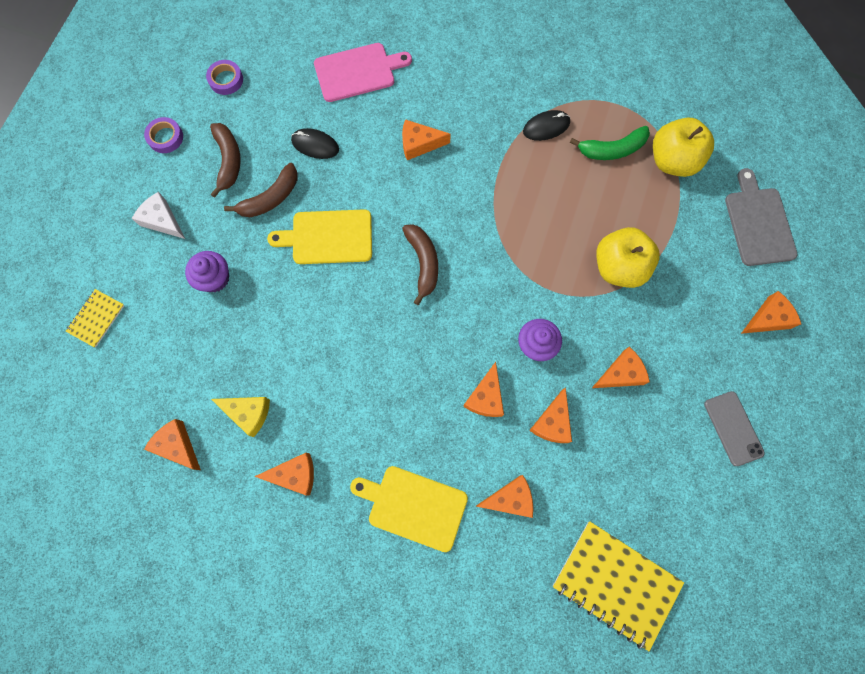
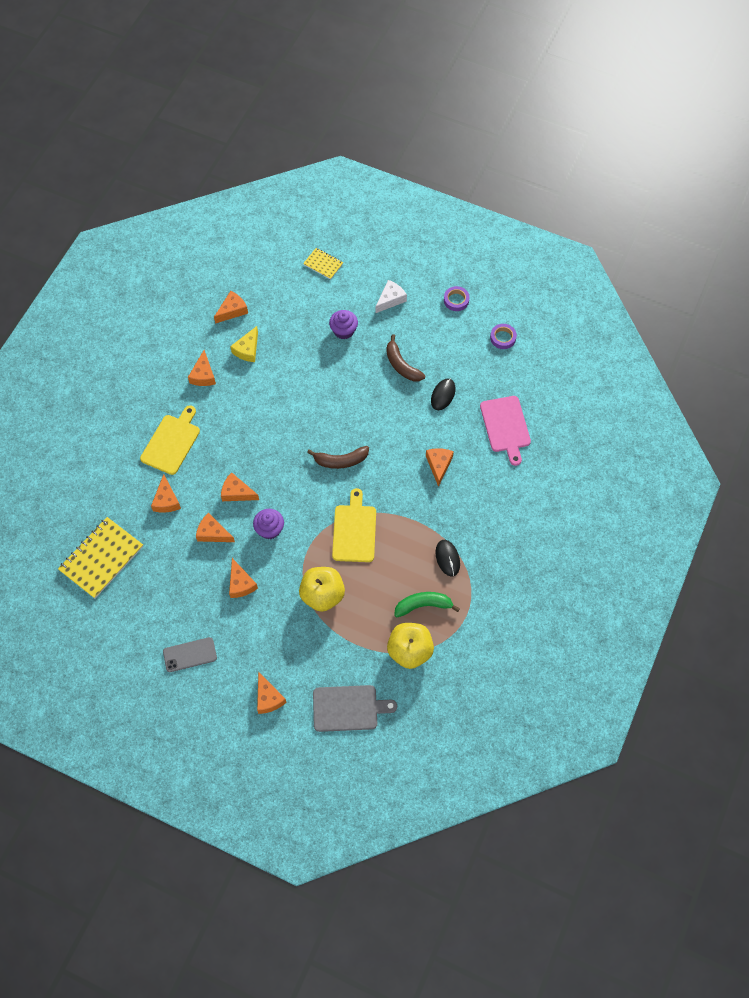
camera: 95 degrees right, 10 degrees down
brown banana [210,123,241,198] -> none
yellow cutting board [267,209,372,264] -> yellow cutting board moved to [332,488,376,562]
green banana [570,126,650,160] -> green banana turned 90 degrees clockwise [394,592,460,617]

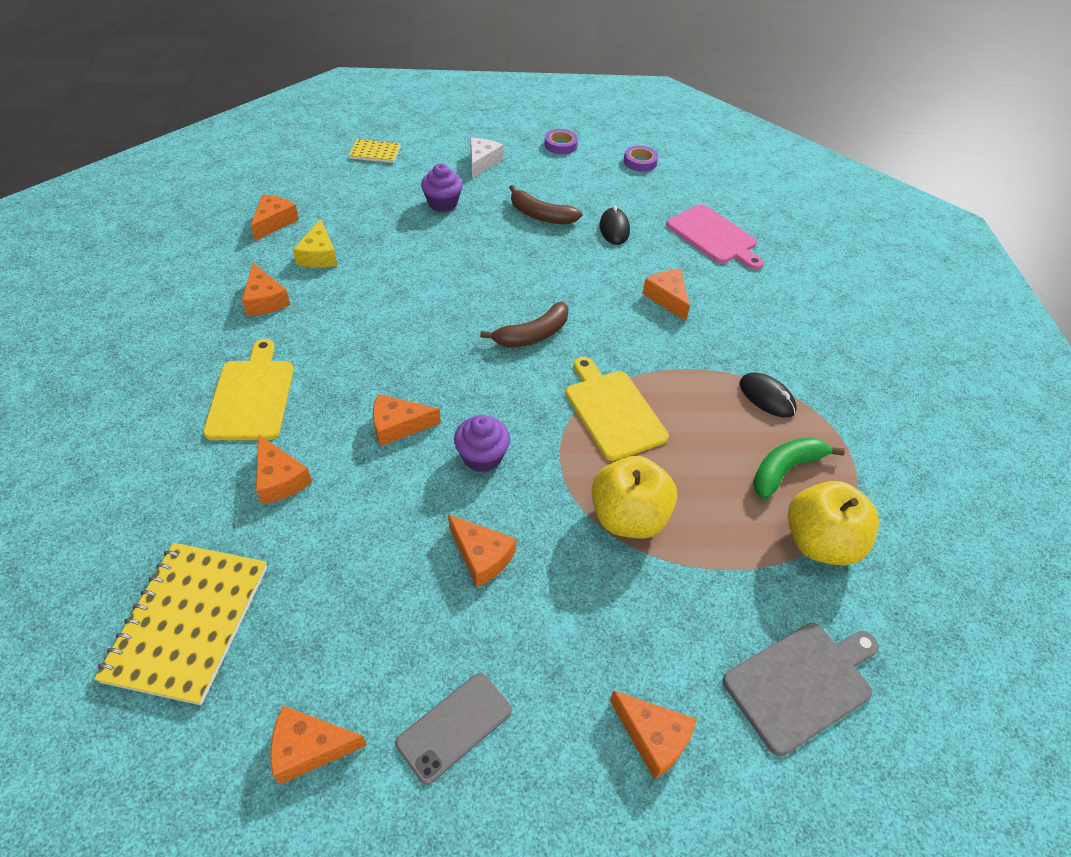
camera: 30 degrees left, 15 degrees down
orange cheese [196,513,235,542] -> orange cheese moved to [270,706,367,784]

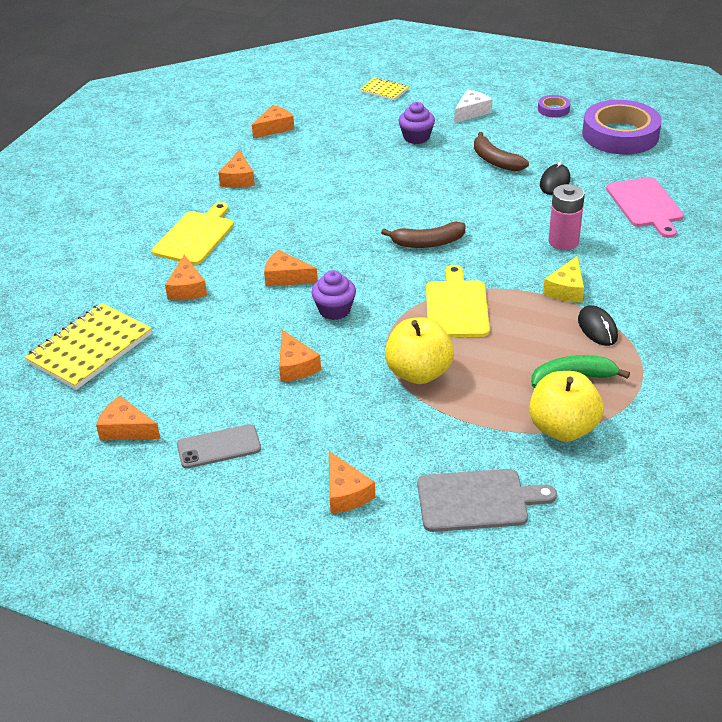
camera: 30 degrees right, 10 degrees down
yellow cheese [293,219,337,268] -> yellow cheese moved to [543,256,584,303]
purple tape [624,146,658,172] -> purple tape [582,100,662,154], size x2.29
orange cheese [642,269,690,321] -> pink battery [548,184,585,250]

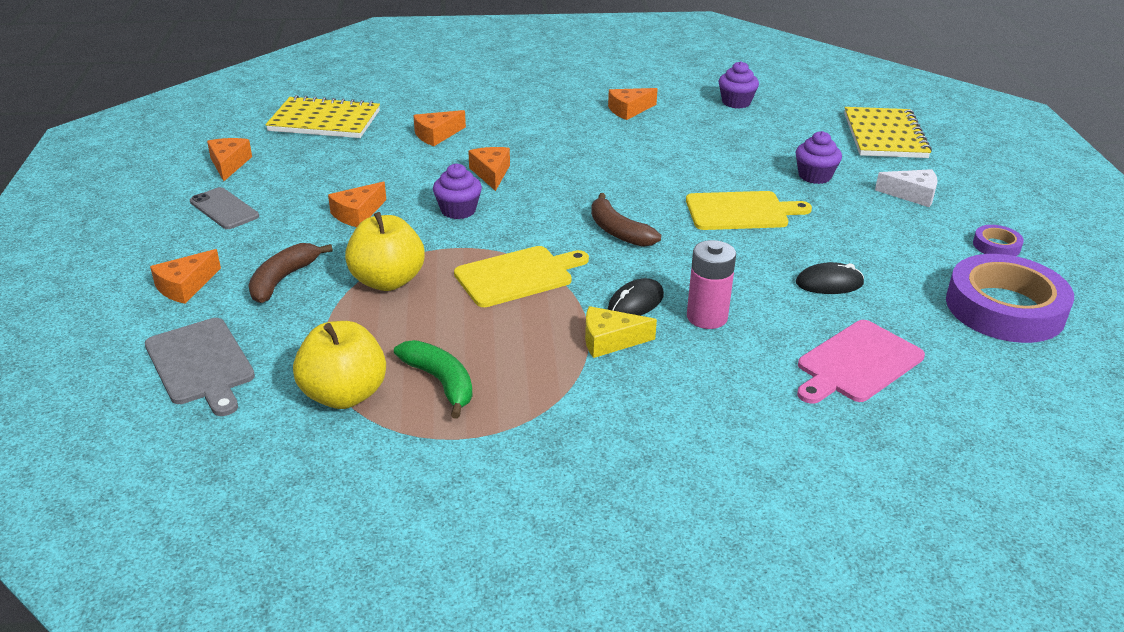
camera: 60 degrees right, 5 degrees down
yellow cutting board [152,202,234,265] -> yellow cutting board moved to [686,191,812,230]
orange cheese [252,105,294,139] -> purple cupcake [719,61,759,109]
yellow notebook [360,77,409,101] -> yellow notebook [844,107,932,158], size x1.92
brown banana [474,132,529,171] -> brown banana moved to [248,243,333,303]
black mouse [578,305,618,346] -> black mouse moved to [607,278,664,316]

